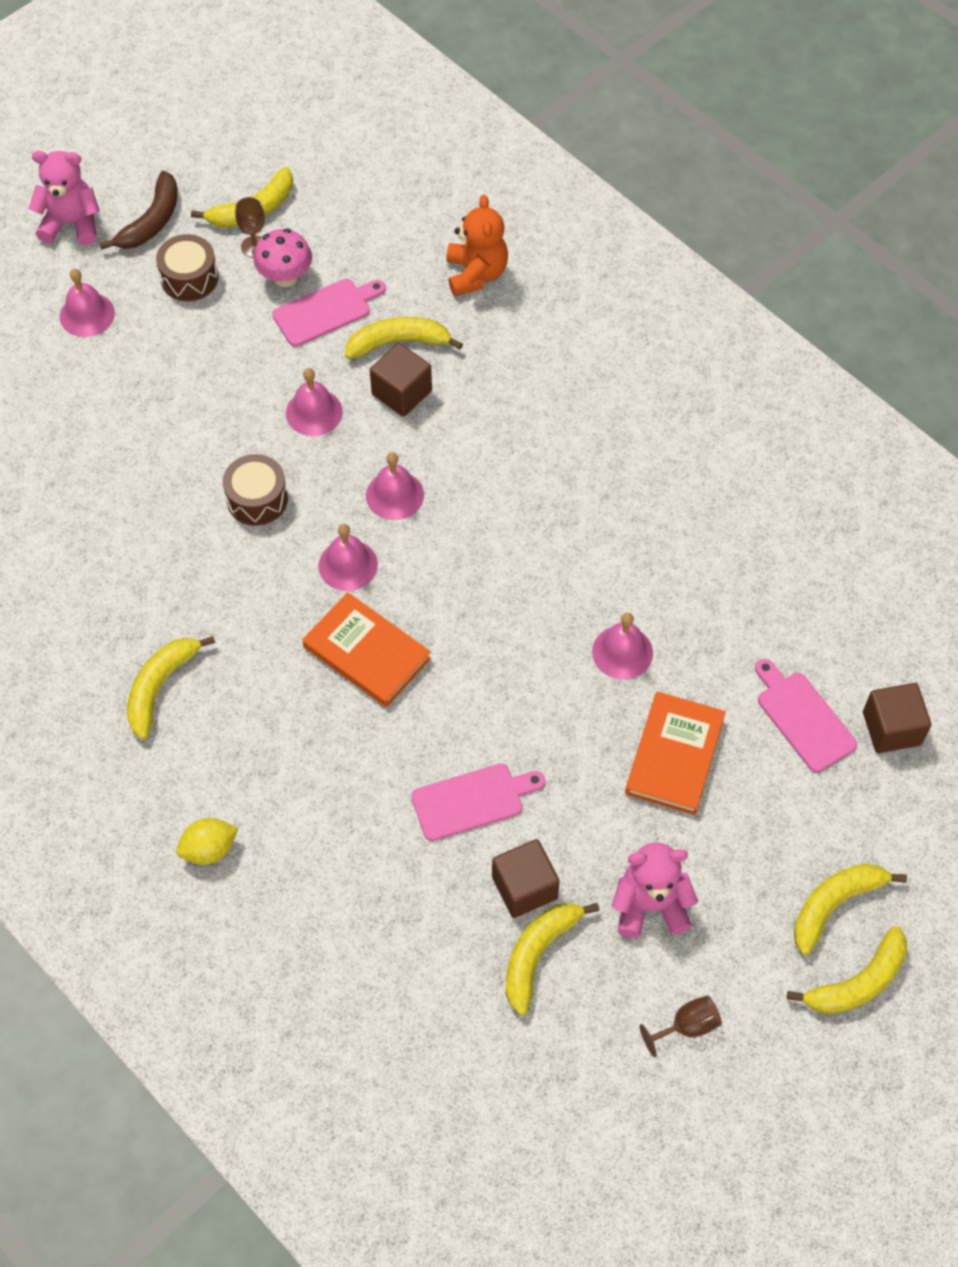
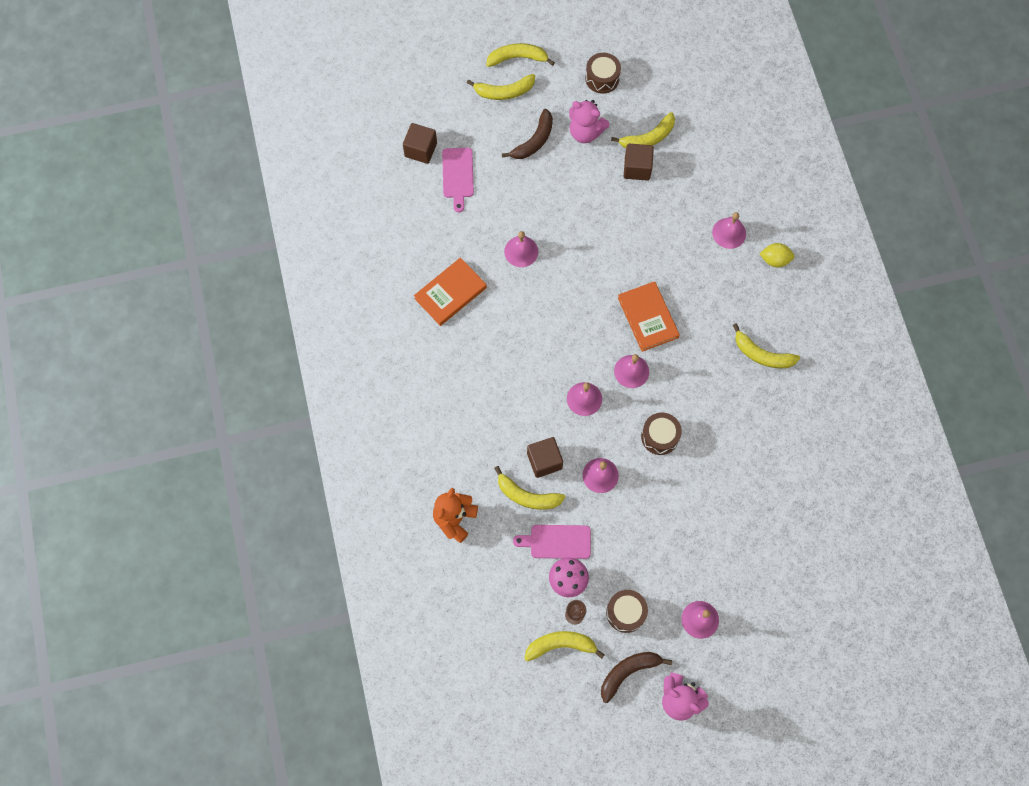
camera: 150 degrees left, 10 degrees up
yellow banana [127,636,215,739] -> yellow banana turned 60 degrees clockwise [733,323,800,368]
pink cutting board [411,763,545,841] -> none
orange book [625,692,726,815] -> orange book moved to [414,257,487,326]
brown goblet [639,995,722,1057] -> brown drum [585,53,621,94]
none -> brown banana [502,109,553,159]
none -> pink bell [712,212,746,249]

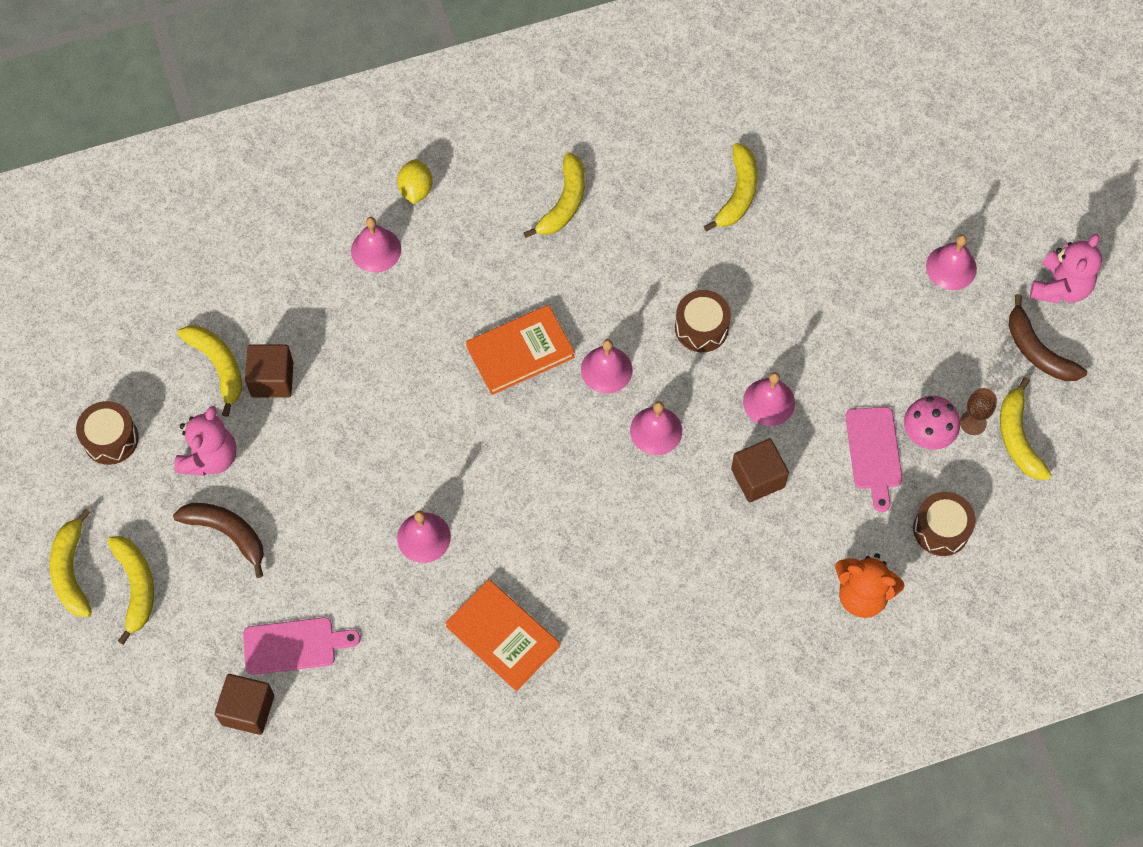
camera: 95 degrees left, 5 degrees down
yellow banana [494,466,565,510] -> yellow banana moved to [704,143,758,231]
brown drum [606,590,648,633] -> brown drum moved to [913,492,976,556]

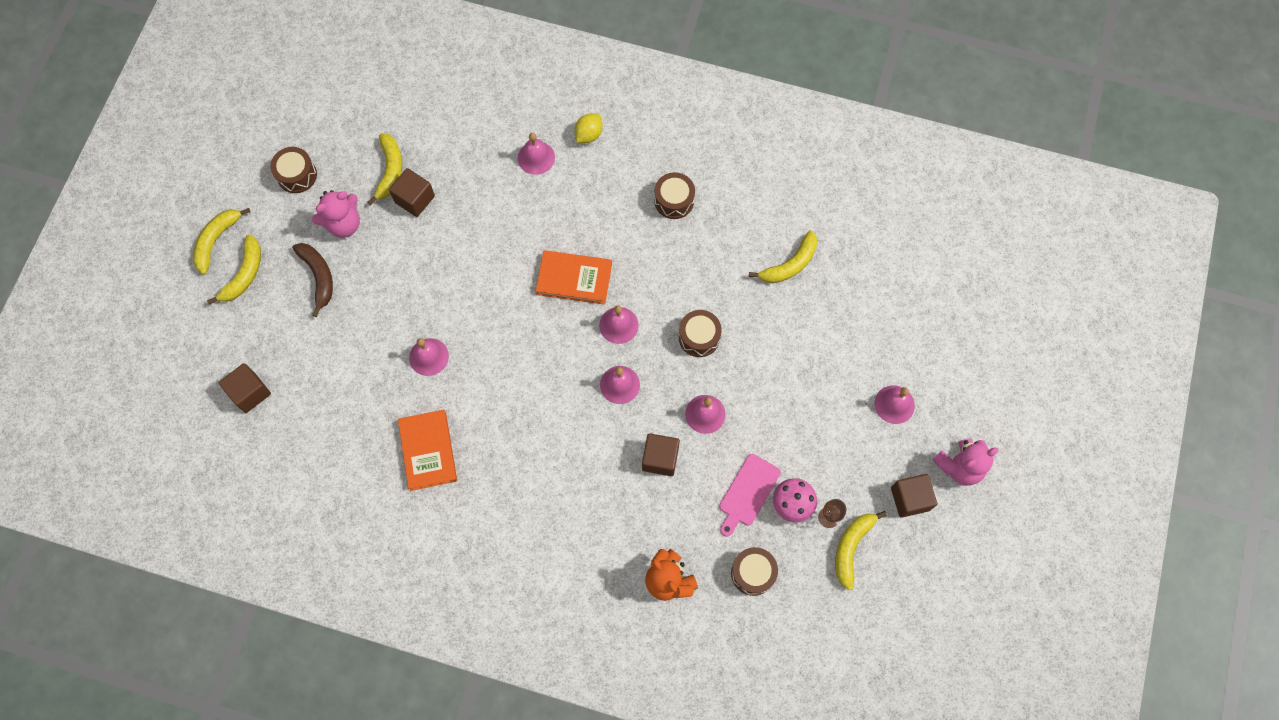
camera: 35 degrees right, 5 degrees up
pink cutting board [243,617,360,675] -> none
yellow banana [523,152,585,238] -> brown drum [654,172,695,219]
brown banana [1008,294,1087,381] -> brown cube [891,474,937,518]

